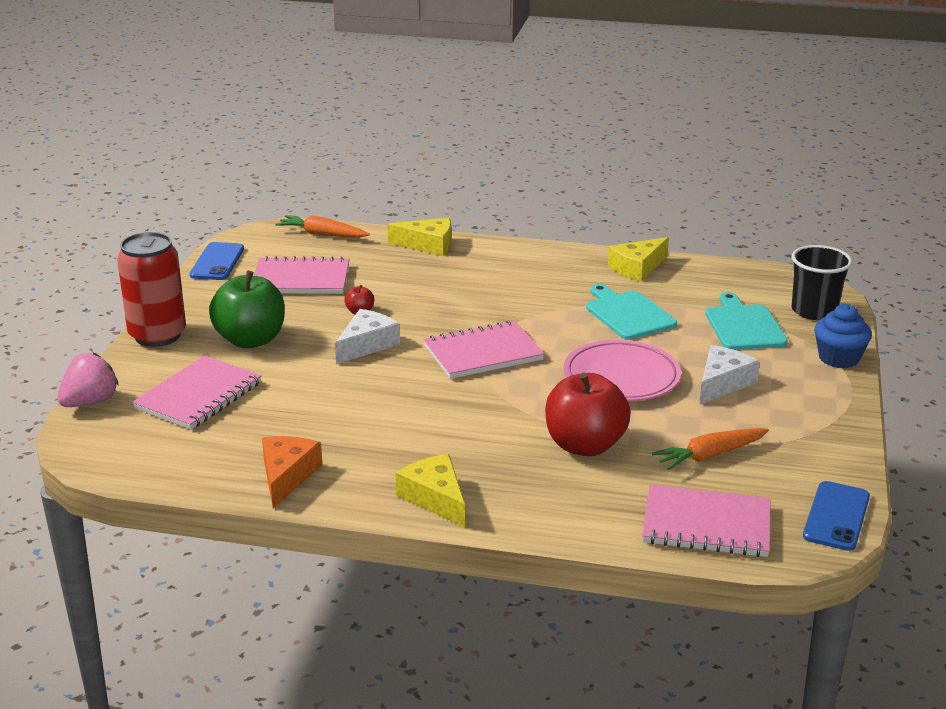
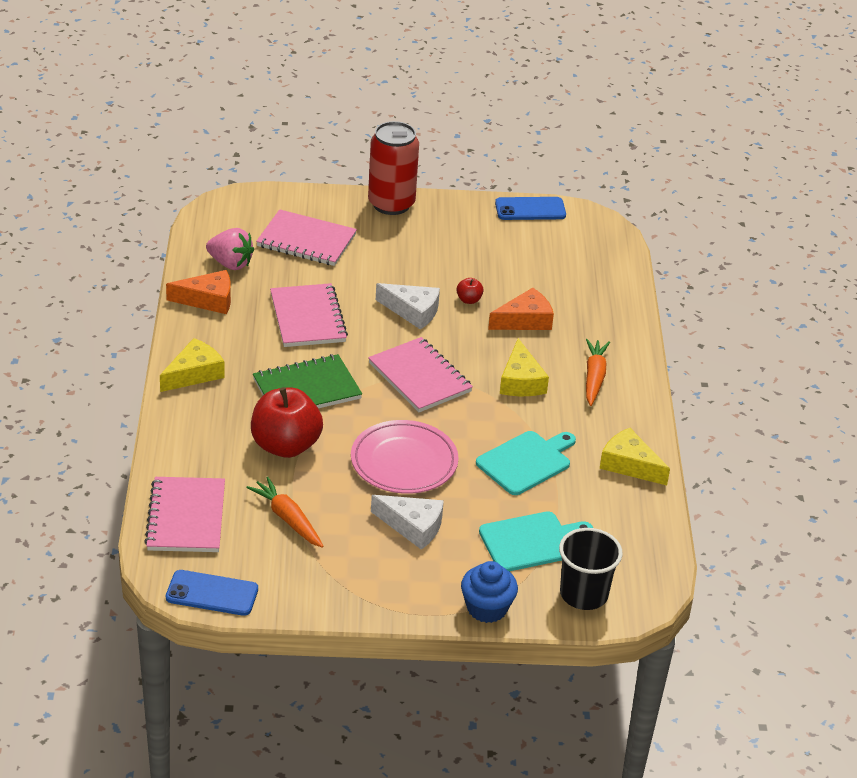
camera: 75 degrees right, 10 degrees up
pink strawberry [57,352,119,407] -> pink strawberry moved to [206,228,254,270]
green apple [209,270,285,348] -> none
pink notebook [254,256,349,294] -> pink notebook moved to [270,283,348,347]
orange carrot [275,215,370,238] -> orange carrot moved to [586,339,610,406]
yellow cheese [388,218,451,256] -> yellow cheese moved to [500,338,549,396]
none -> green notebook [253,354,362,408]
none -> orange cheese [488,288,554,330]

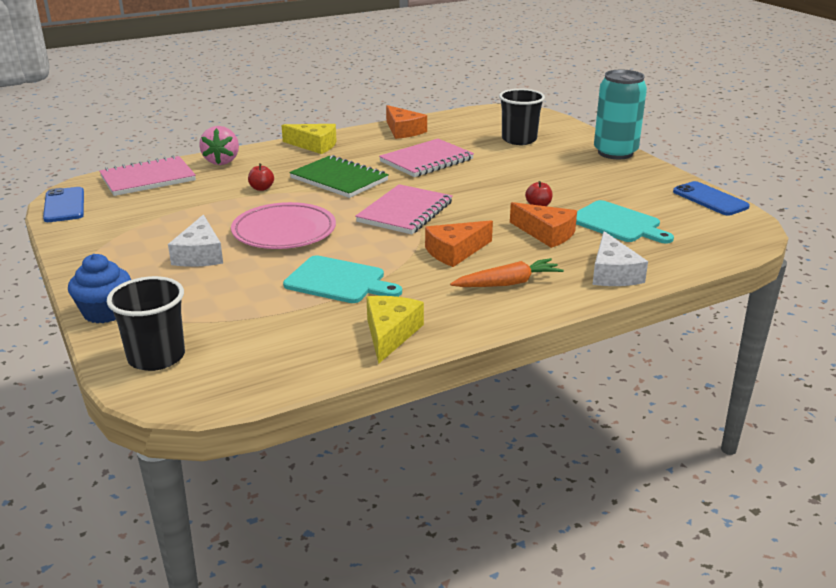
camera: 65 degrees right, 10 degrees down
pink strawberry [206,228,254,270] -> pink strawberry moved to [199,126,239,165]
orange carrot [246,477,323,548] -> none
red apple [251,387,323,458] -> red apple [248,164,274,191], size x0.41
pink notebook [256,209,357,266] -> black cup [499,89,545,145]
red can [368,121,419,215] -> turquoise can [594,70,647,159]
white cheese [376,283,440,329] -> white cheese moved to [592,231,648,286]
turquoise cutting board [479,511,593,571] -> turquoise cutting board moved to [576,200,674,244]
yellow cheese [500,338,549,396] -> orange cheese [425,220,493,267]

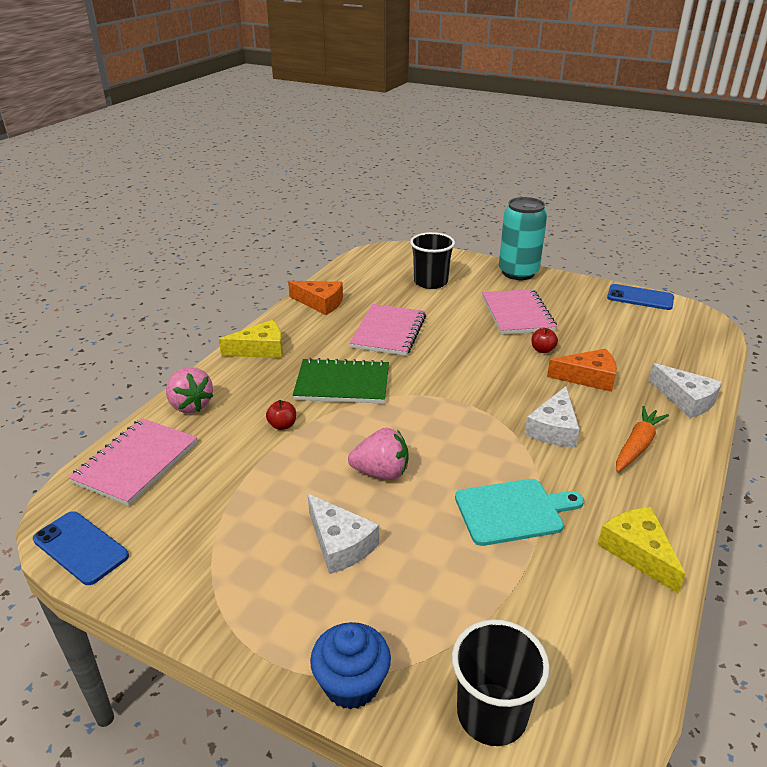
camera: 35 degrees left, 5 degrees up
pink plate [231,202,336,249] -> pink strawberry [348,428,408,480]
pink notebook [355,184,453,234] -> pink notebook moved to [482,289,557,335]
orange cheese [425,220,493,267] -> white cheese [524,386,579,447]
turquoise cutting board [576,200,674,244] -> none

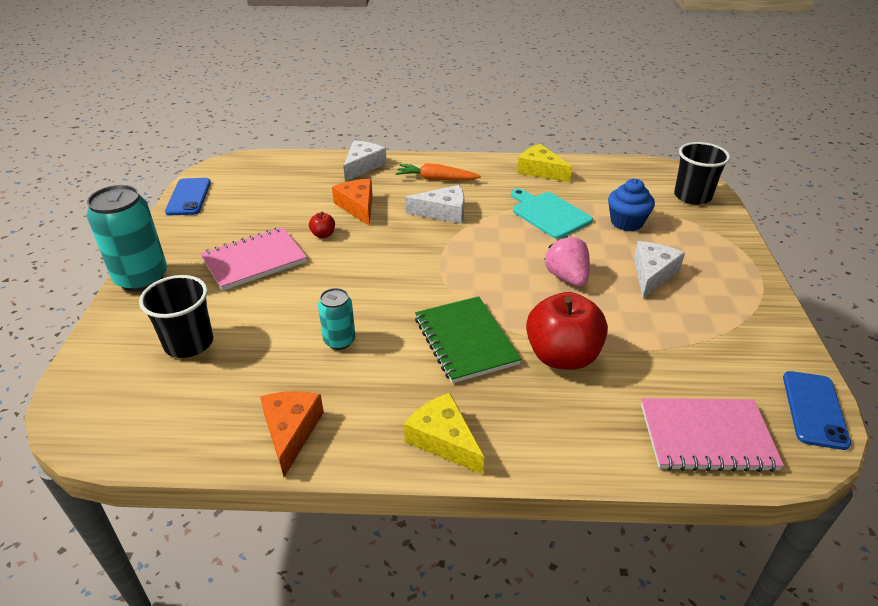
camera: 115 degrees left, 5 degrees up
pink strawberry [166,367,213,413] -> none
red apple [266,400,296,430] -> red apple [526,292,608,370], size x2.42
blue cupcake [310,622,391,710] -> blue cupcake moved to [608,179,655,231]
pink notebook [350,304,426,356] -> turquoise can [318,288,355,350]
yellow cheese [598,507,686,594] -> yellow cheese turned 90 degrees clockwise [517,144,572,182]

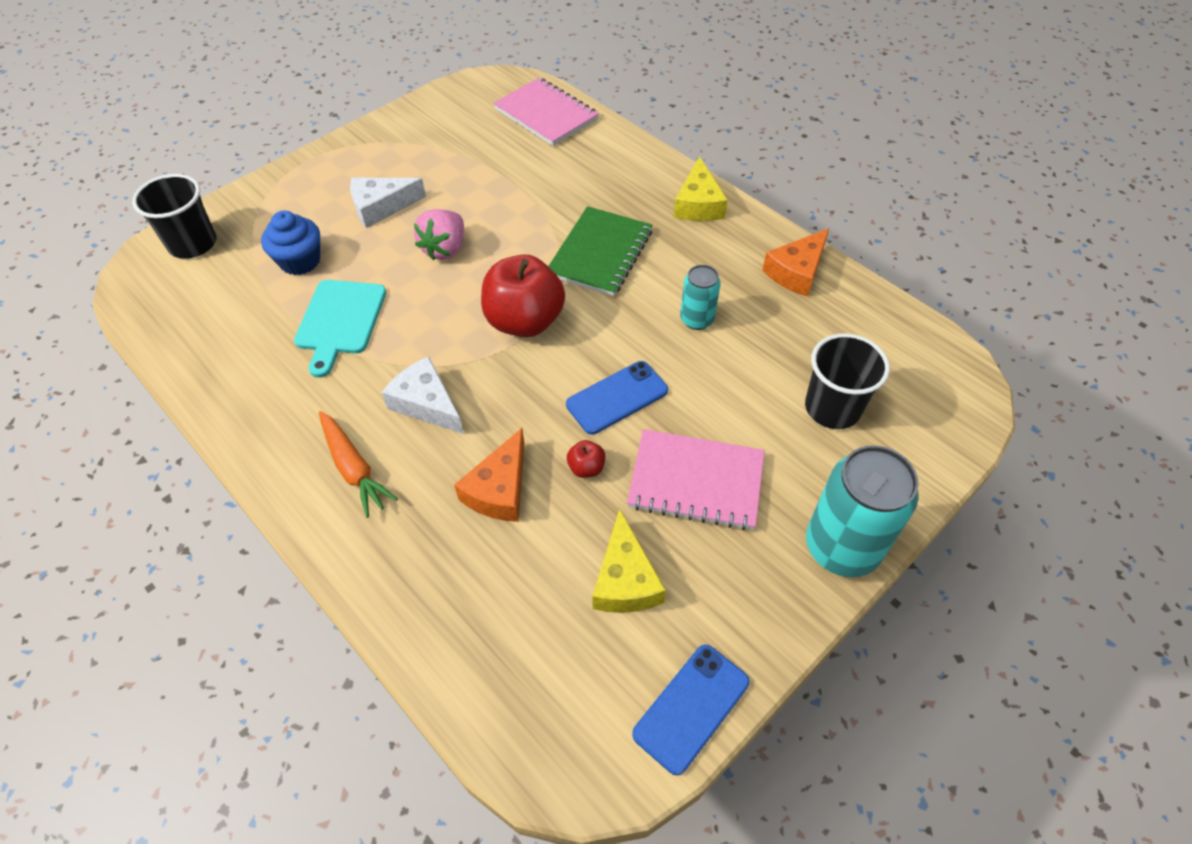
camera: 135 degrees left, 15 degrees up
white cheese [343,141,387,182] -> none
yellow cheese [517,144,572,182] -> yellow cheese moved to [592,509,666,613]
red apple [526,292,608,370] -> red apple moved to [481,254,565,337]
blue phone [783,371,851,450] -> blue phone moved to [566,361,668,435]

